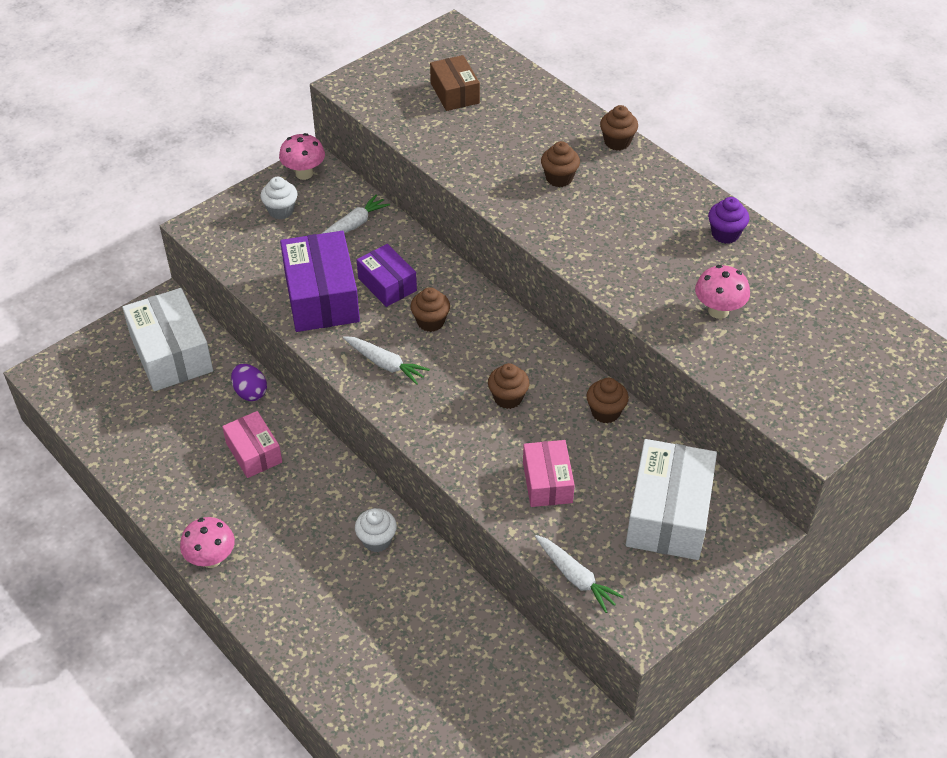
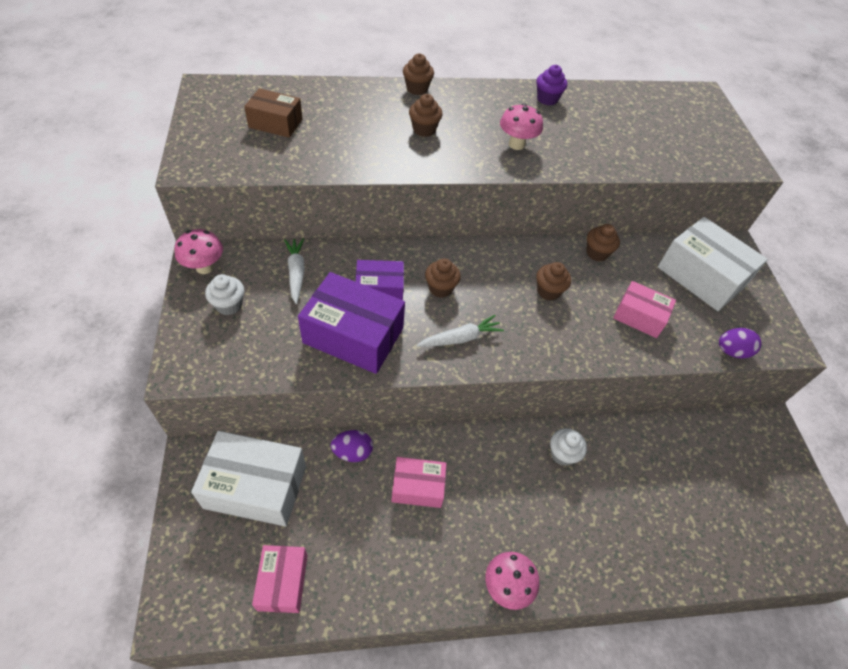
camera: 60 degrees left, 5 degrees up
white carrot [535,535,624,613] -> purple egg [719,328,762,358]
pink mushroom [695,265,750,319] -> pink mushroom moved to [500,104,543,150]
none -> pink box [252,545,308,613]

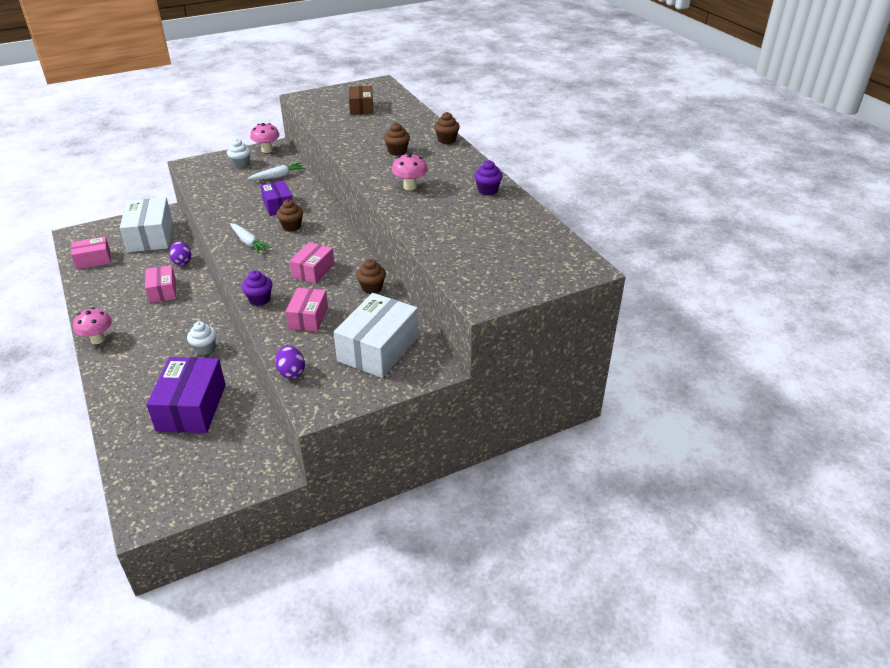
camera: 75 degrees right, 15 degrees down
purple box [298,272,405,374] -> purple box moved to [146,357,226,433]
brown cupcake [536,262,571,301] -> pink box [289,242,334,284]
none -> purple cupcake [242,270,272,306]

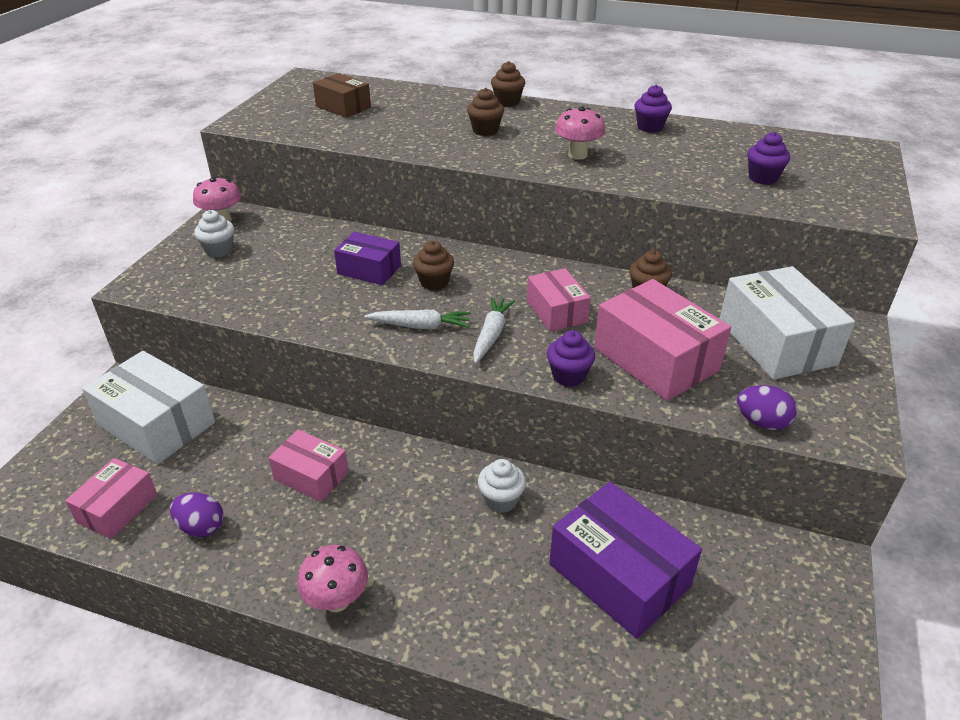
camera: 45 degrees left, 0 degrees up
purple egg [169,241,191,265] -> purple egg moved to [170,492,224,537]
white carrot [247,163,305,180] -> white carrot moved to [473,296,515,363]
pink box [285,288,328,331] -> pink box [594,279,731,401], size x1.68
none -> purple cupcake [747,132,790,185]

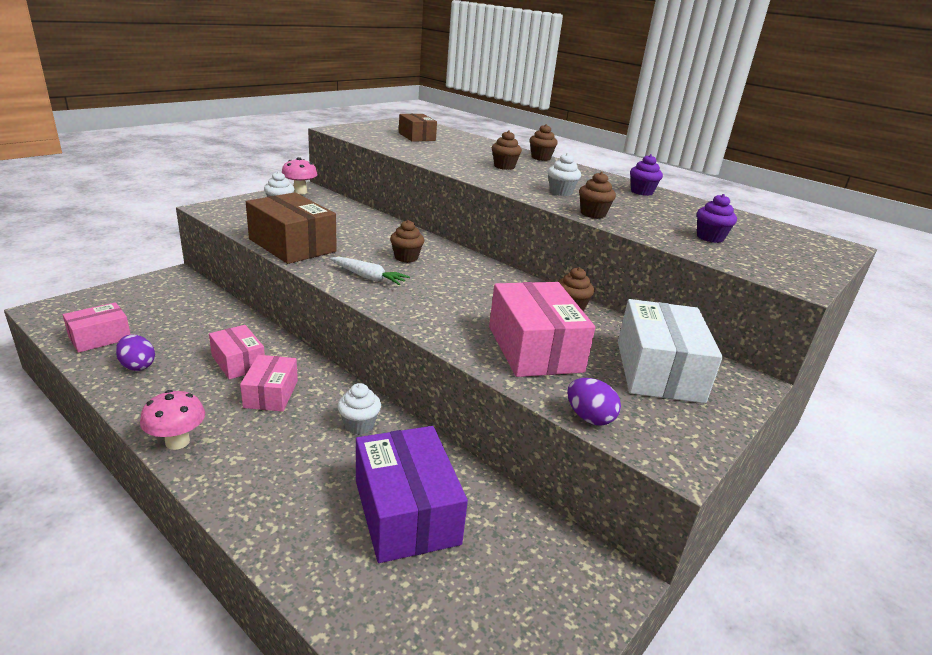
camera: 20 degrees right, 10 degrees down
white box [82,351,215,464] -> none
purple box [334,232,401,285] -> none
white carrot [473,296,515,363] -> none
pink box [527,268,591,332] -> pink box moved to [240,355,298,412]
purple cupcake [547,330,595,387] -> none
pink mushroom [555,106,605,160] -> white cupcake [548,153,581,196]
none -> brown box [246,192,337,264]
none -> brown cupcake [579,172,616,219]

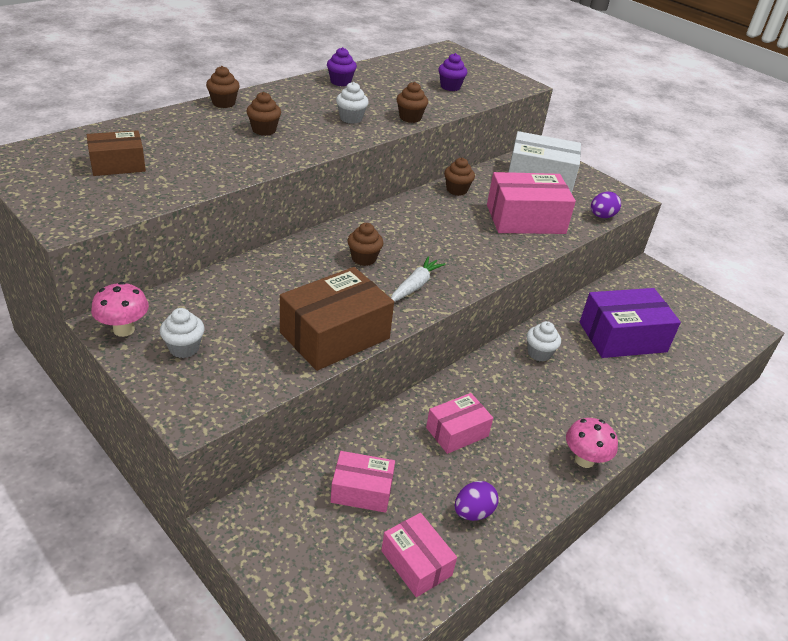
camera: 85 degrees left, 10 degrees up
pink box [240,355,298,412] -> pink box moved to [331,451,395,513]

